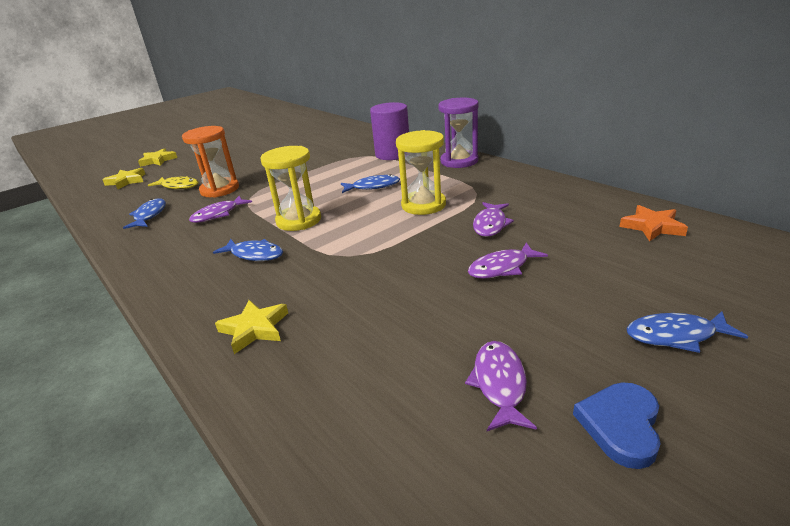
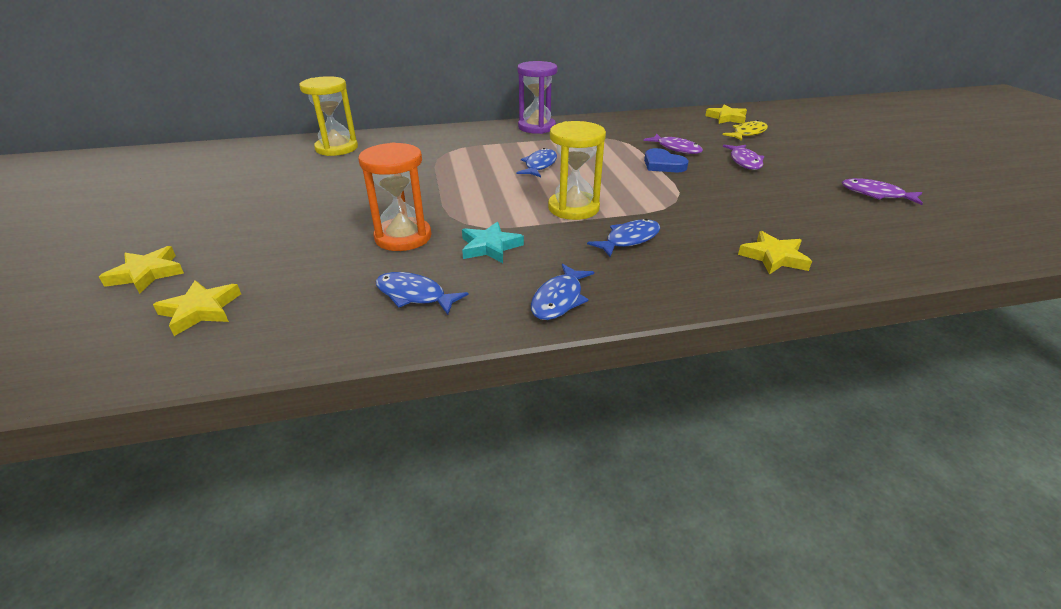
camera: 65 degrees left, 5 degrees up
yellow fish [148,176,199,189] -> yellow fish moved to [722,120,768,141]
purple fish [189,196,252,223] -> turquoise star [462,222,524,263]
purple cylinder [370,102,409,160] -> none
yellow hourglass [396,130,446,215] -> yellow hourglass moved to [299,76,358,156]
blue heart [573,382,661,469] -> blue heart moved to [644,148,689,172]
orange star [619,205,688,241] -> yellow star [705,105,747,124]
blue fish [626,311,748,353] -> blue fish moved to [531,263,594,320]

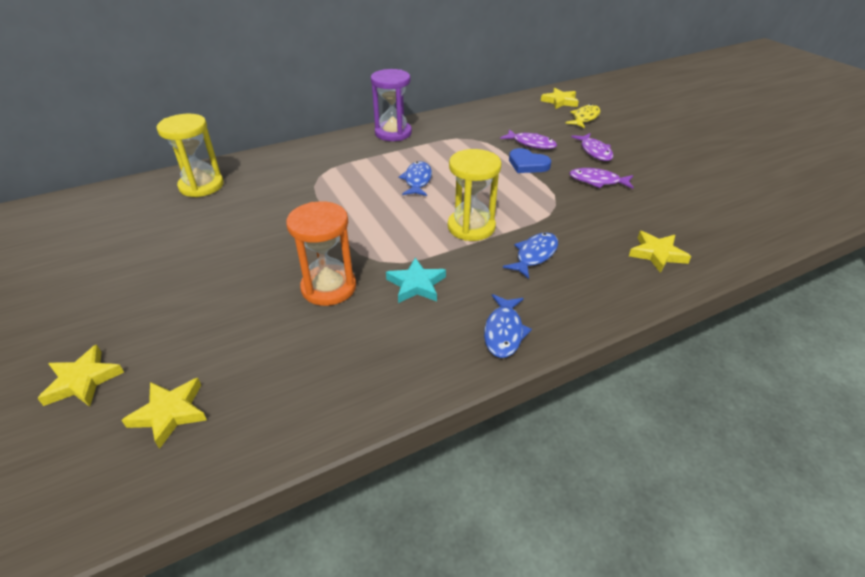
camera: 15 degrees left, 5 degrees up
blue fish [376,272,469,315] -> none
purple fish [842,178,923,205] -> purple fish moved to [569,168,634,189]

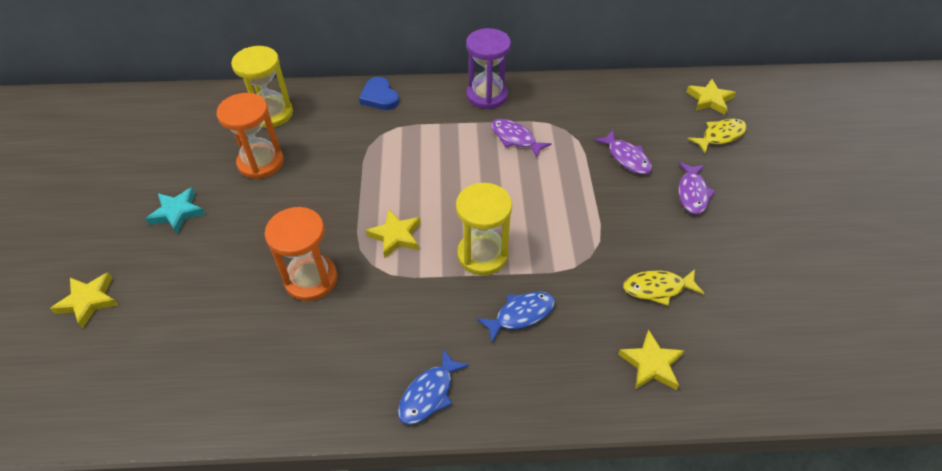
camera: 25 degrees right, 10 degrees up
yellow star [121,378,207,449] -> yellow star moved to [366,209,421,259]
turquoise star [386,258,446,303] -> turquoise star moved to [146,187,205,234]
blue fish [399,161,432,196] -> none
blue heart [509,148,551,173] -> blue heart moved to [359,77,399,110]
purple fish [569,168,634,189] -> purple fish moved to [491,119,552,158]
none -> orange hourglass [216,93,284,179]
none -> yellow fish [623,269,705,306]

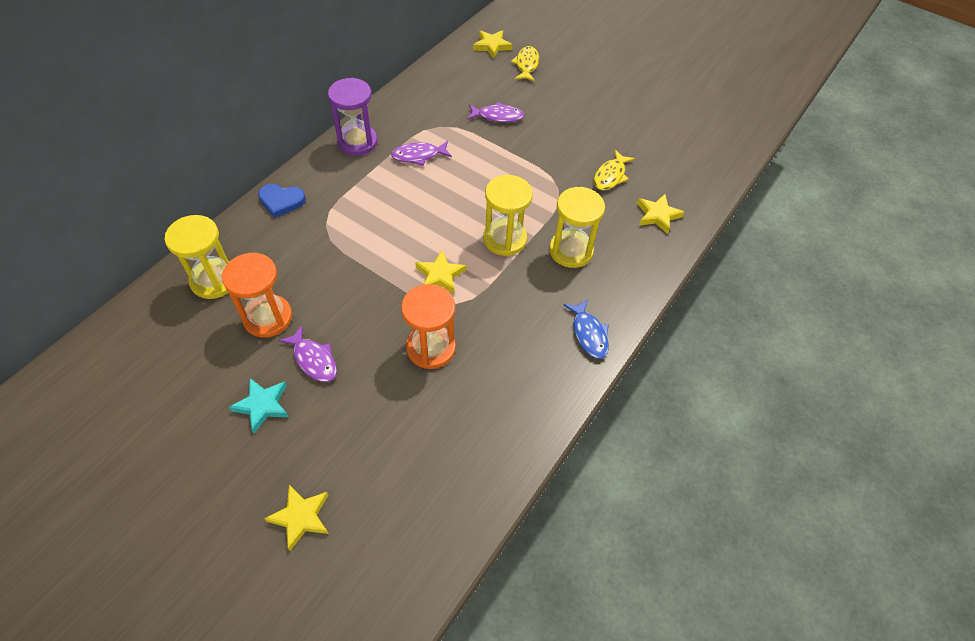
camera: 55 degrees left, 5 degrees up
blue fish [476,292,555,343] -> yellow hourglass [549,187,605,268]
purple fish [678,162,715,214] -> purple fish moved to [279,325,337,382]

